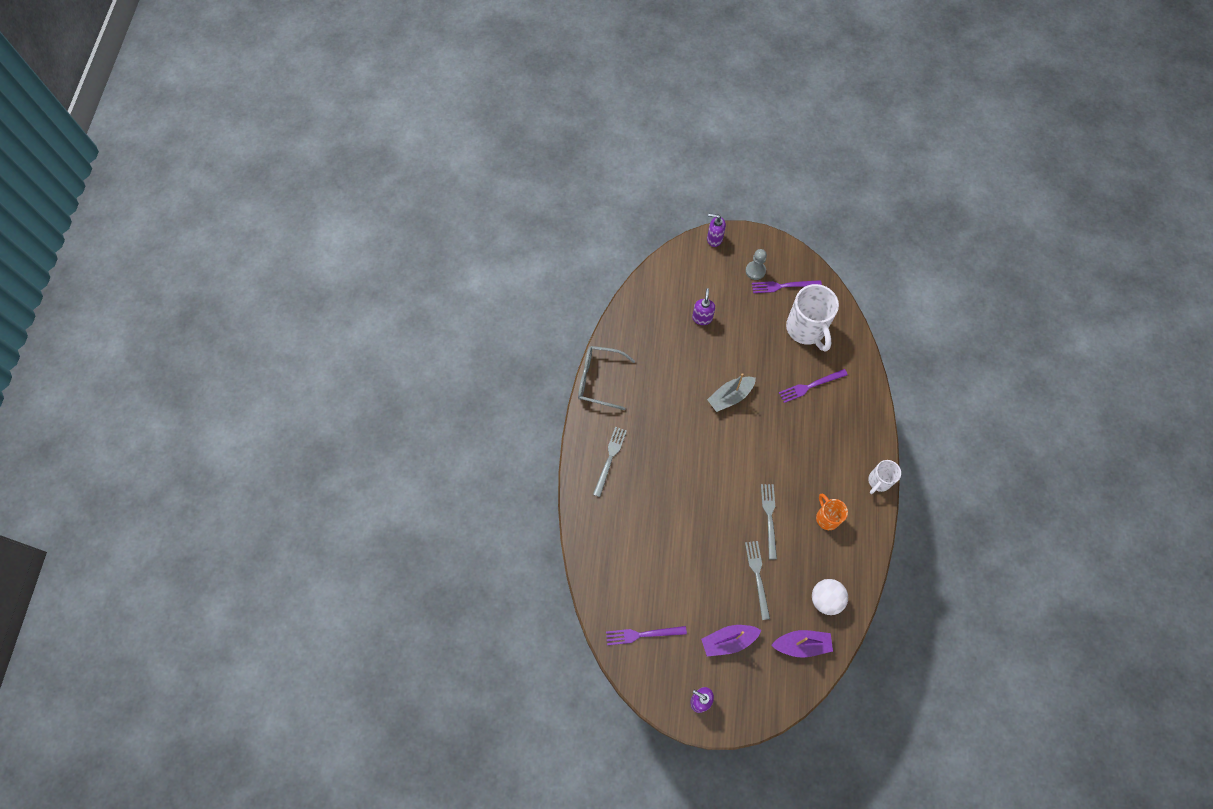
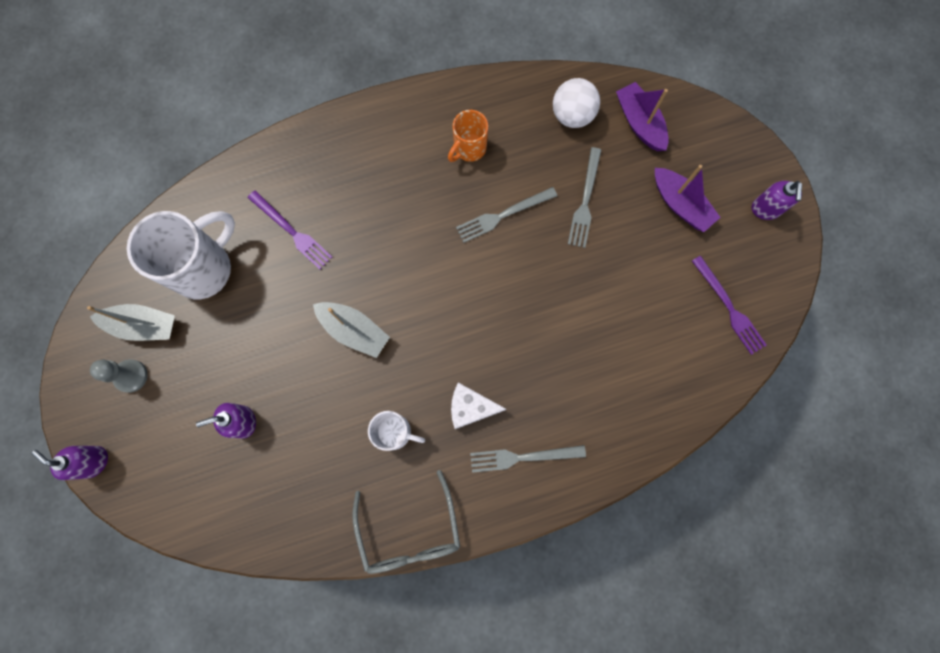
camera: 115 degrees left, 10 degrees up
purple soap dispenser [707,214,726,247] -> purple soap dispenser turned 135 degrees clockwise [32,446,108,480]
grey fork [745,541,770,620] -> grey fork turned 45 degrees counterclockwise [568,147,601,248]
purple fork [752,280,822,293] -> grey boat [87,304,175,341]
white mug [868,460,901,494] -> white mug moved to [368,411,425,451]
none -> white cheese [451,383,506,429]

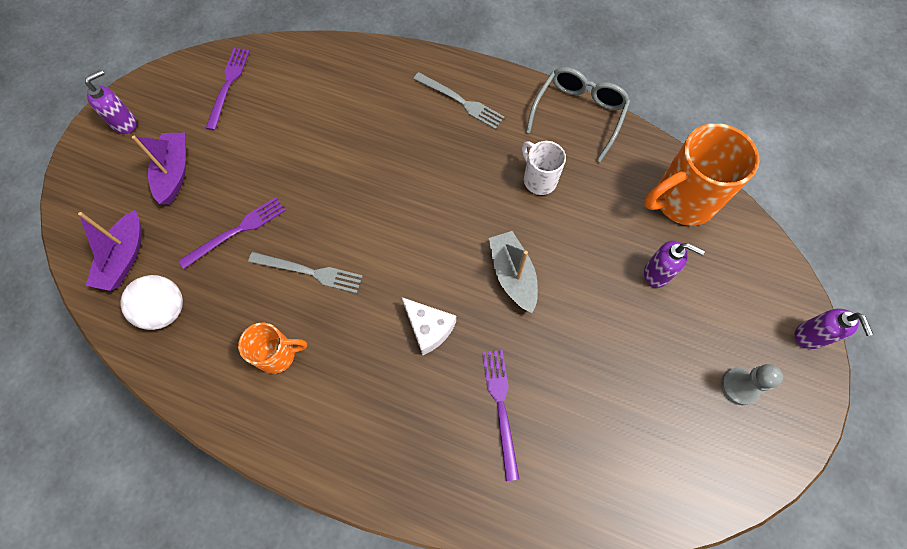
camera: 140 degrees left, 10 degrees down
grey boat [87,304,175,341] -> none
white mug [127,211,235,299] -> none
white cheese [451,383,506,429] -> white cheese moved to [402,297,456,355]
grey fork [568,147,601,248] -> purple fork [178,197,286,269]
none -> orange mug [644,123,760,226]

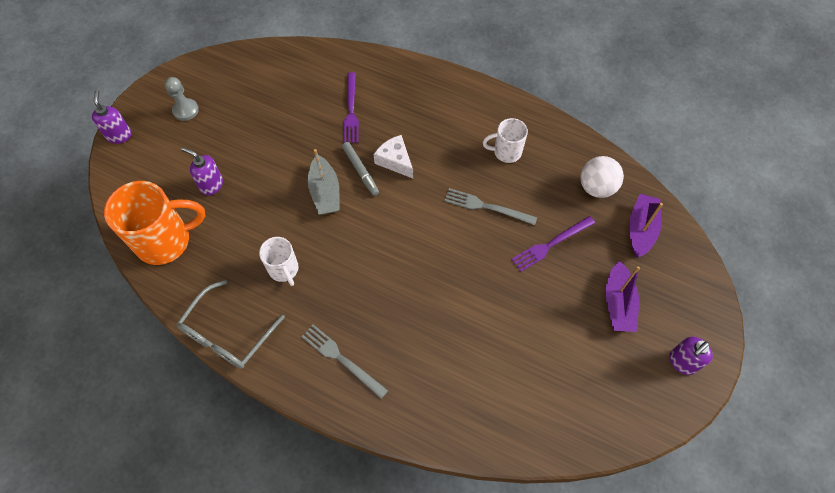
camera: 175 degrees left, 5 degrees down
purple fork [205,48,250,130] -> none
orange mug [238,323,307,374] -> white mug [483,118,528,163]
none -> grey marker [342,142,379,196]

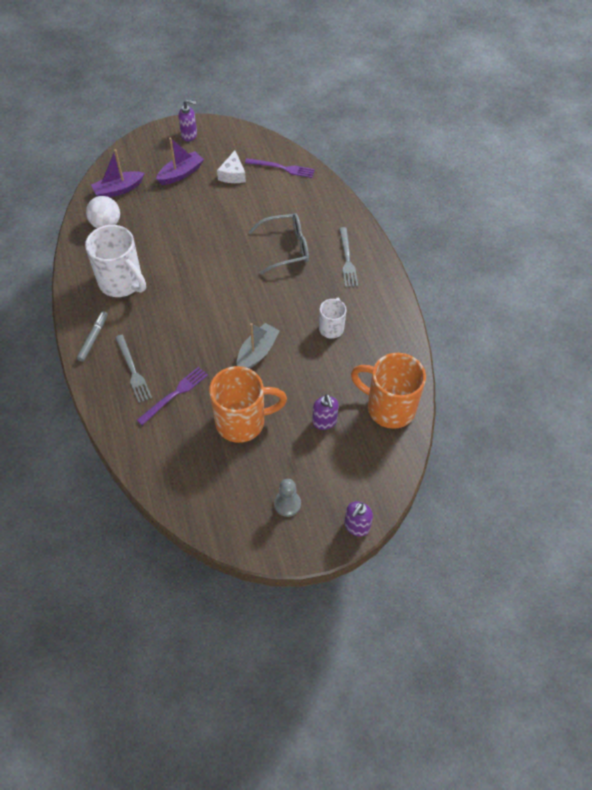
camera: 135 degrees left, 5 degrees down
grey glasses [177,280,285,369] -> grey glasses moved to [249,213,309,275]
grey marker [342,142,379,196] -> grey marker moved to [77,311,108,362]
white cheese [374,135,413,178] -> white cheese moved to [217,151,246,183]
grey fork [444,188,537,225] -> grey fork moved to [115,335,152,403]
white mug [483,118,528,163] -> white mug [85,225,146,297], size x1.81
purple fork [511,216,595,272] -> purple fork moved to [245,158,315,178]
none -> orange mug [209,366,287,443]

